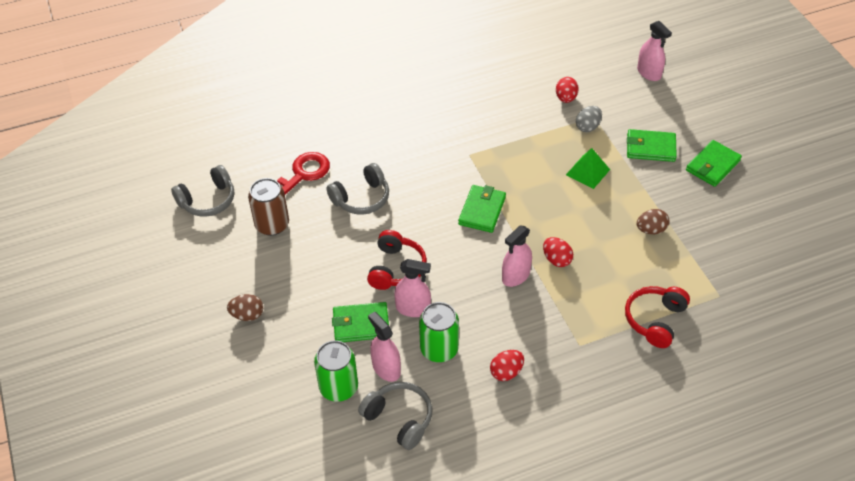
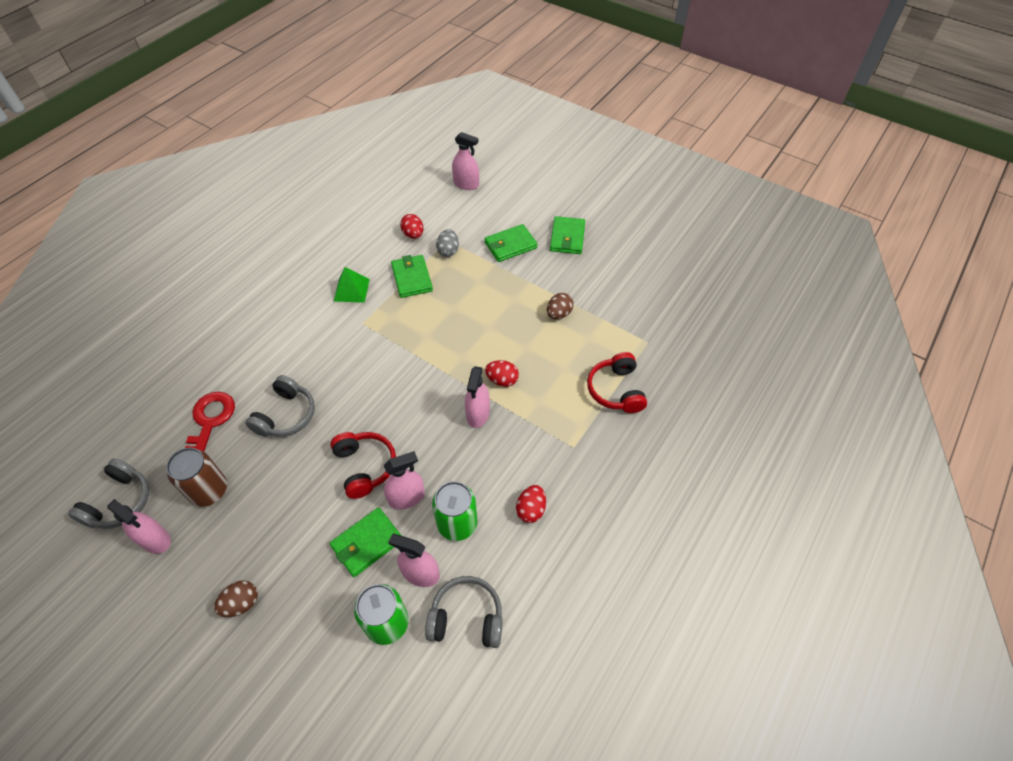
camera: 35 degrees left, 5 degrees up
green wallet [458,185,506,233] -> green wallet moved to [391,255,433,298]
green pyramid [566,148,610,189] -> green pyramid moved to [334,267,370,303]
none -> pink spray bottle [107,499,171,554]

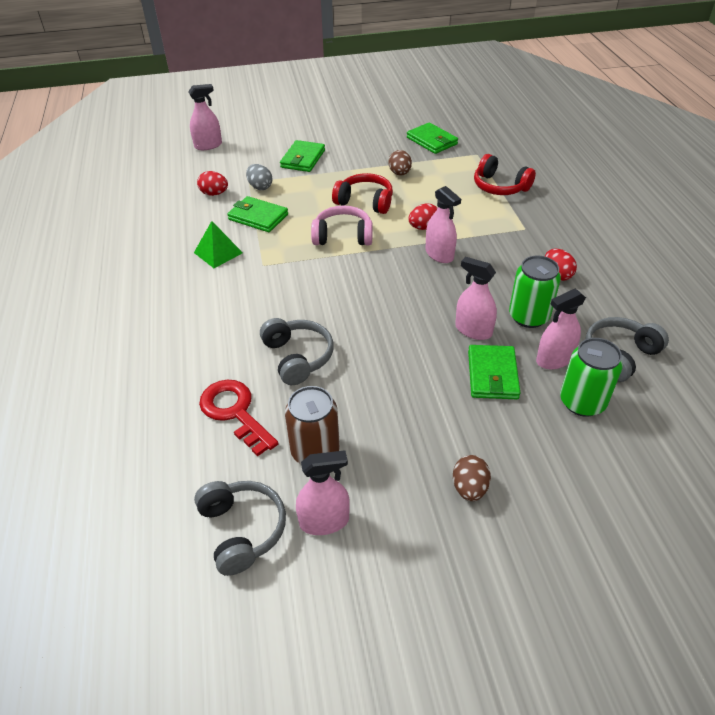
camera: 45 degrees left, 10 degrees down
red headphones [330,432,396,499] -> red headphones moved to [332,173,393,214]
pink spray bottle [384,451,425,510] -> pink spray bottle turned 75 degrees counterclockwise [455,257,497,340]
green wallet [550,216,585,254] -> green wallet moved to [407,122,458,154]
none -> pink headphones [311,206,372,245]

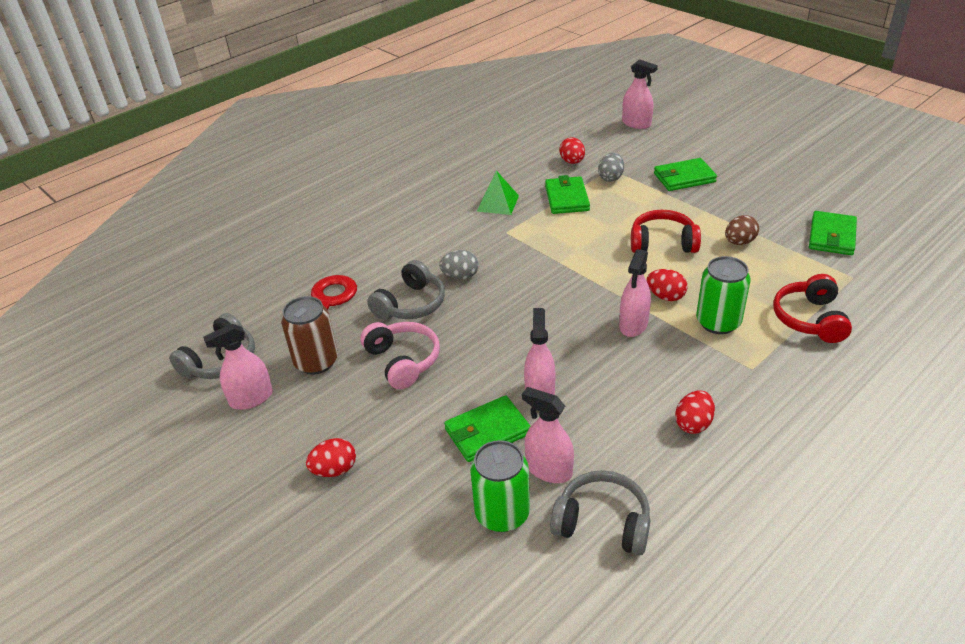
camera: 60 degrees right, 5 degrees down
pink spray bottle [296,450,350,535] -> pink spray bottle turned 105 degrees clockwise [203,323,273,410]
pink headphones [311,206,372,245] -> pink headphones moved to [360,322,440,389]
red headphones [332,173,393,214] -> red headphones turned 75 degrees counterclockwise [631,210,701,253]
brown egg [453,455,491,501] -> red egg [306,438,356,477]
green can [509,256,561,328] -> green can moved to [696,256,751,334]
none -> grey egg [439,250,479,279]

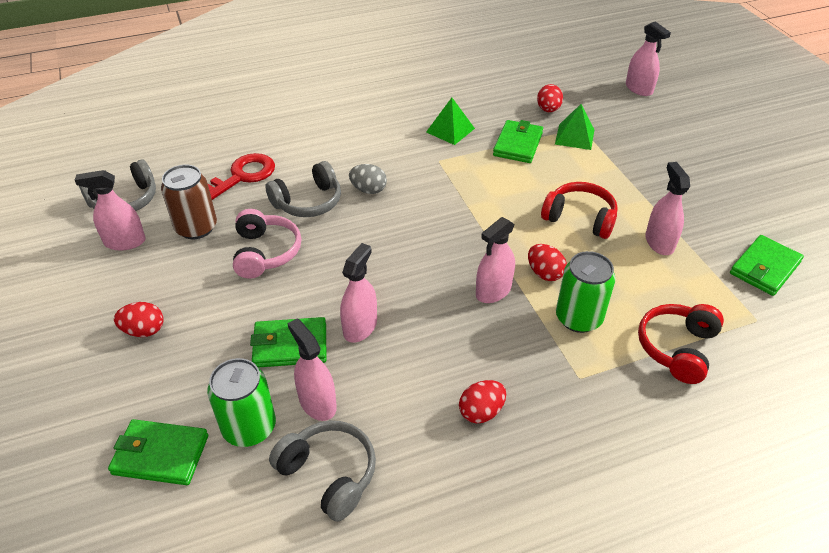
camera: 20 degrees right, 5 degrees up
grey egg [598,153,624,182] -> green pyramid [555,104,594,150]
green wallet [654,158,717,191] -> green wallet moved to [108,419,208,485]
brown egg [725,215,759,245] -> pink spray bottle [645,162,690,255]

